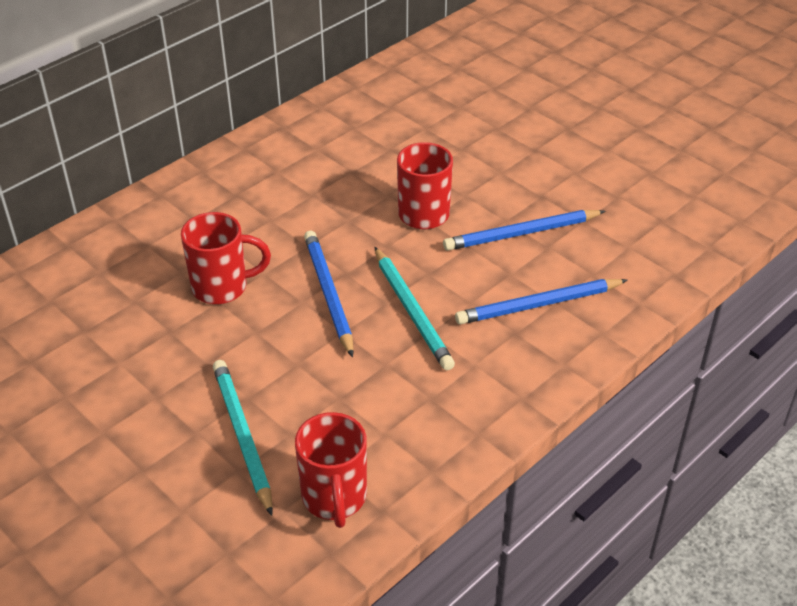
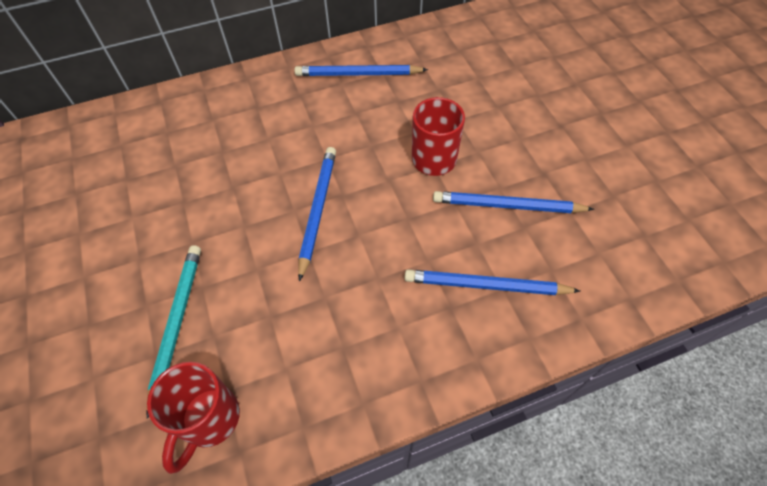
camera: 25 degrees right, 15 degrees up
red mug [181,212,271,304] -> none
turquoise pencil [375,247,455,371] -> none
none -> blue pencil [294,65,428,76]

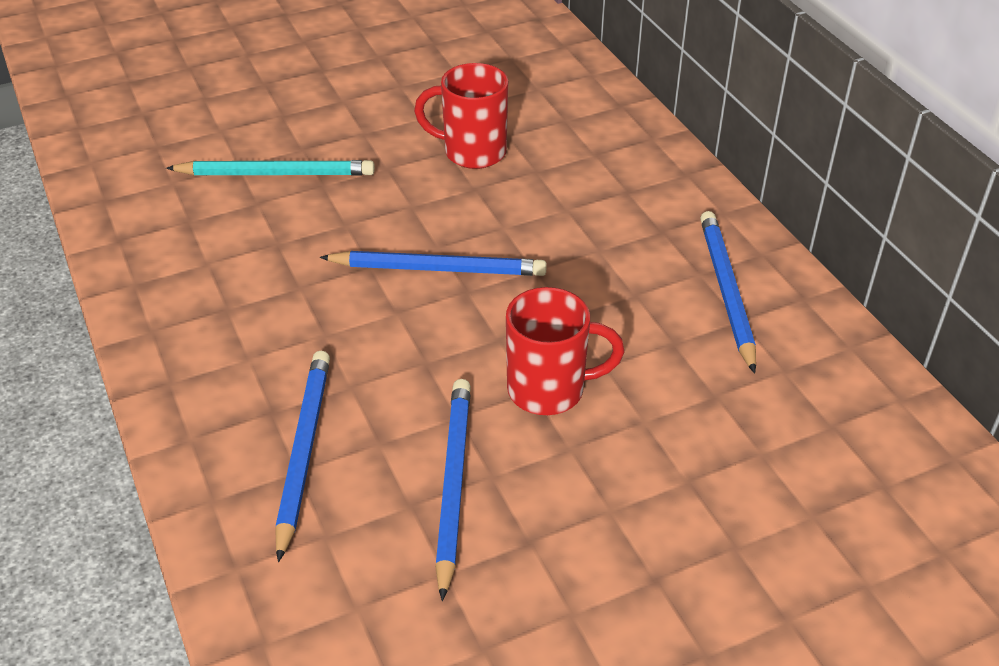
camera: 85 degrees right, 15 degrees down
red mug [147,362,240,474] -> red mug moved to [414,63,508,169]

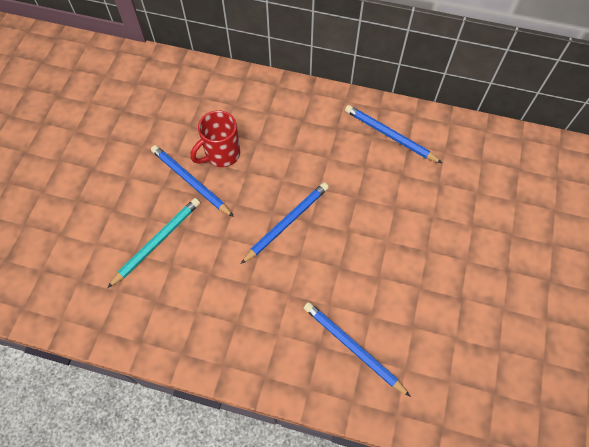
camera: 50 degrees left, 20 degrees up
blue pencil [435,379,471,601] -> blue pencil moved to [151,145,234,217]
red mug [506,287,625,415] -> none

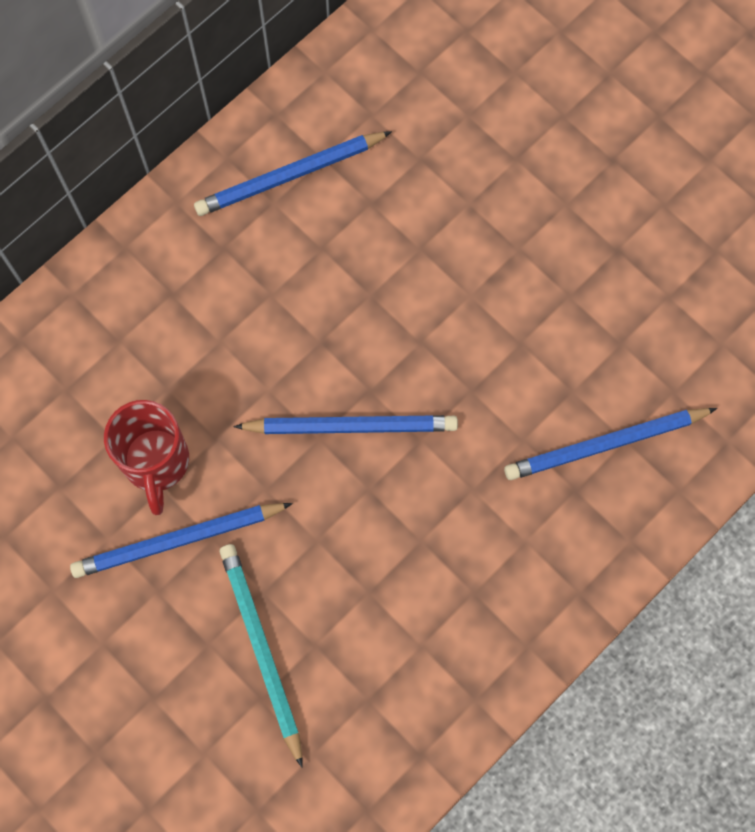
camera: 60 degrees left, 10 degrees up
blue pencil [241,182,329,264] -> blue pencil turned 105 degrees clockwise [233,415,458,434]

